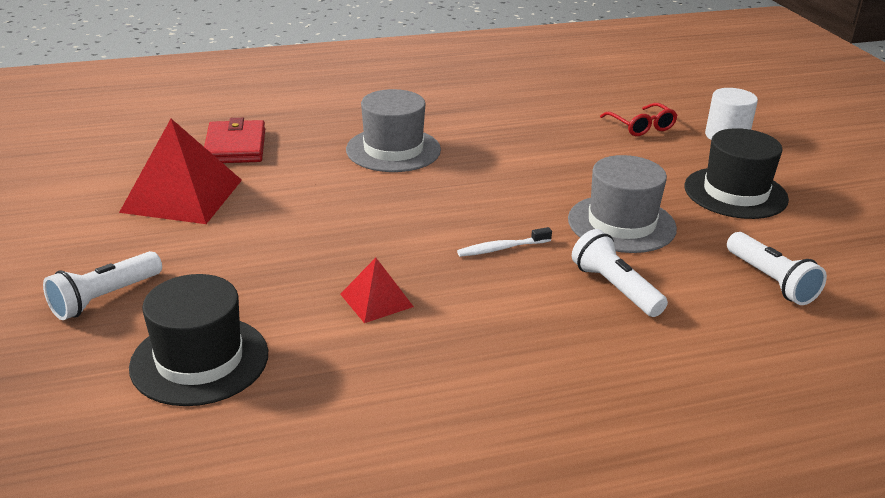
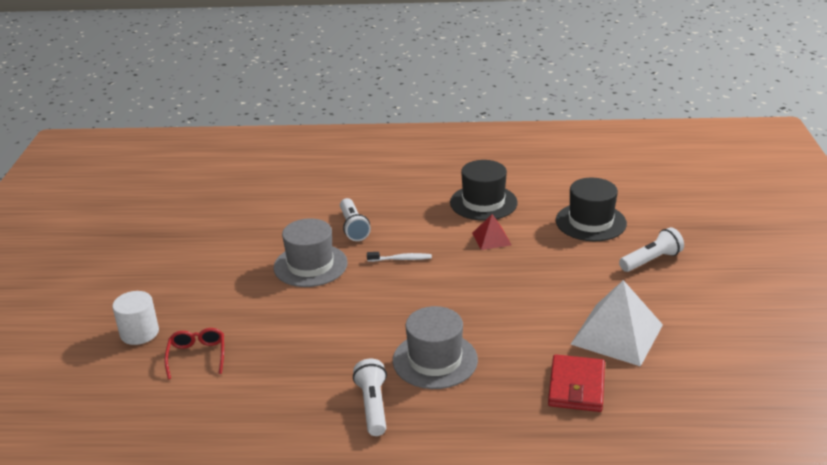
camera: 160 degrees left, 0 degrees up
red pyramid [119,119,242,224] -> white pyramid [571,280,663,366]
black hat [684,128,789,219] -> black hat moved to [450,160,518,221]
white flashlight [727,232,827,305] -> white flashlight moved to [353,359,387,436]

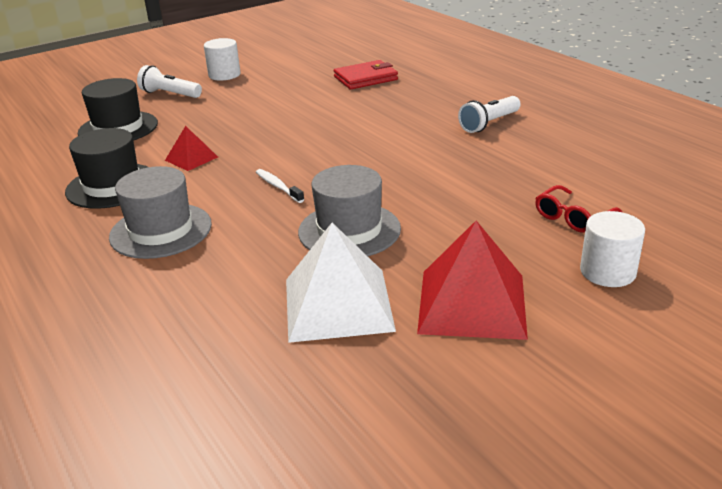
camera: 125 degrees left, 0 degrees up
white flashlight [340,198,371,241] -> none
grey hat [393,306,478,389] -> grey hat moved to [109,166,212,259]
white pyramid [571,280,663,366] -> white pyramid moved to [286,223,396,343]
none -> white cylinder [204,38,240,81]
none -> red pyramid [417,221,528,340]

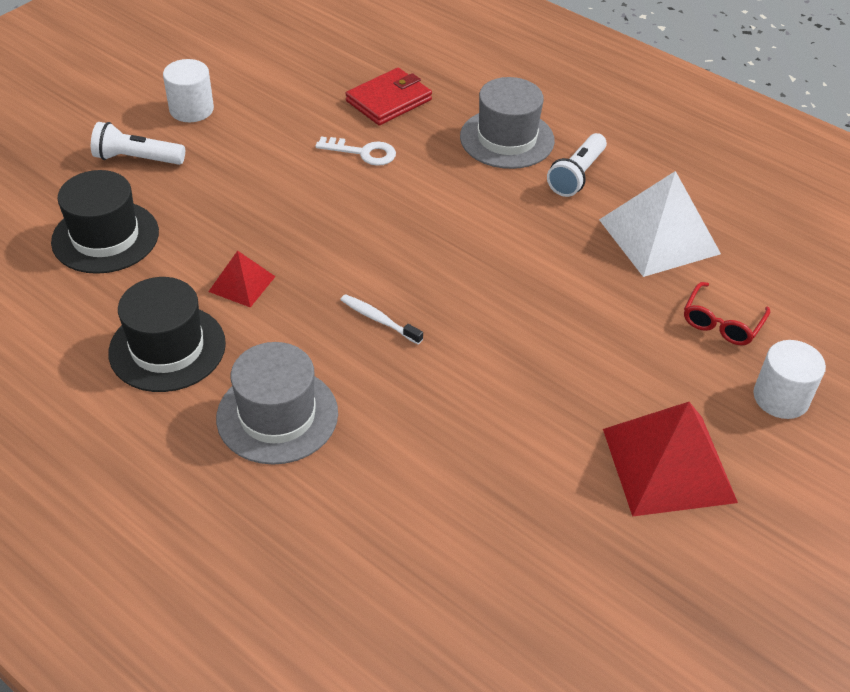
camera: 20 degrees left, 15 degrees up
white pyramid [286,223,396,343] -> white pyramid moved to [599,171,721,277]
grey hat [298,165,401,256] -> grey hat moved to [460,77,555,169]
none -> white key [315,137,396,166]

